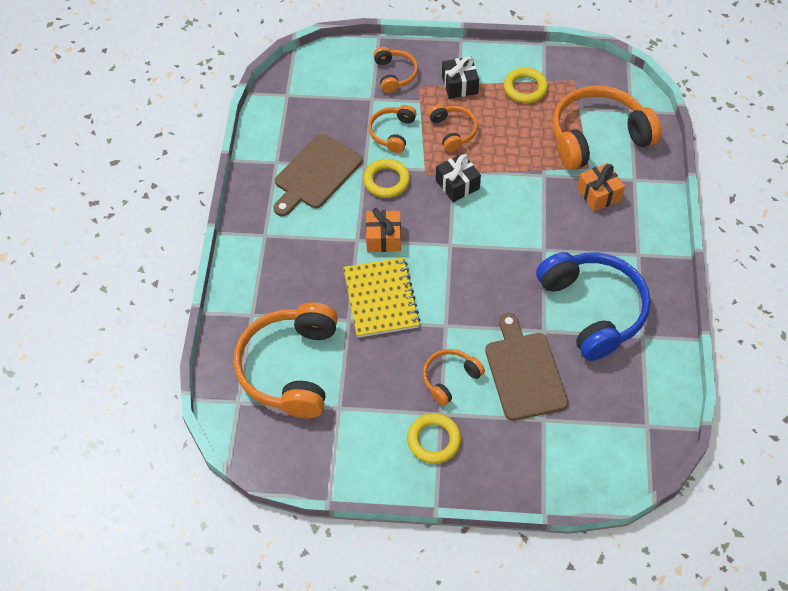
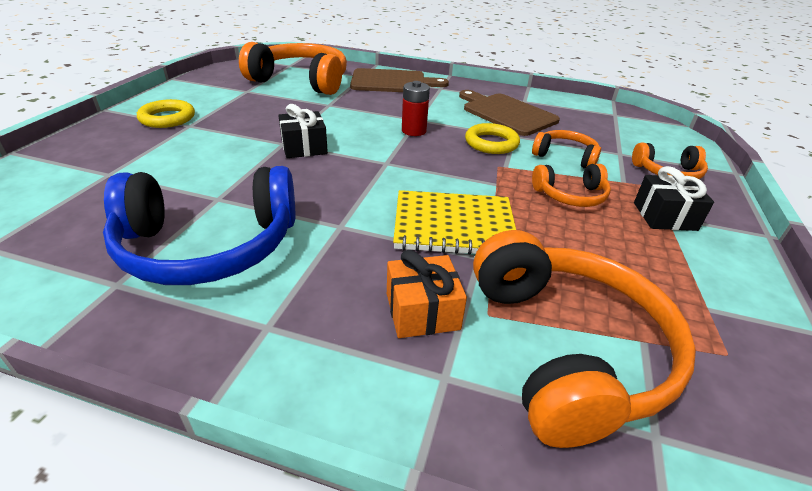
camera: 100 degrees right, 20 degrees down
yellow notebook [343,257,420,338] -> yellow notebook moved to [393,190,516,255]
orange gift [366,208,401,252] -> red battery [402,81,430,136]
orange headphones [423,349,485,406] -> none
black gift [436,153,481,202] -> black gift moved to [278,104,328,158]
brown cutting board [485,313,568,421] -> brown cutting board moved to [350,68,449,92]
yellow ring [504,68,548,103] -> none

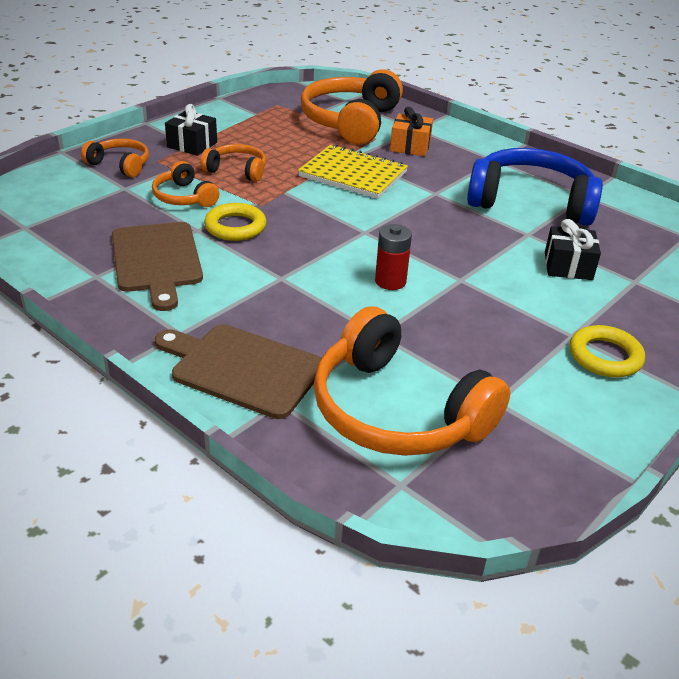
camera: 155 degrees left, 0 degrees up
black gift [278,104,328,158] -> black gift moved to [545,219,601,280]
red battery [402,81,430,136] -> red battery moved to [375,224,412,290]

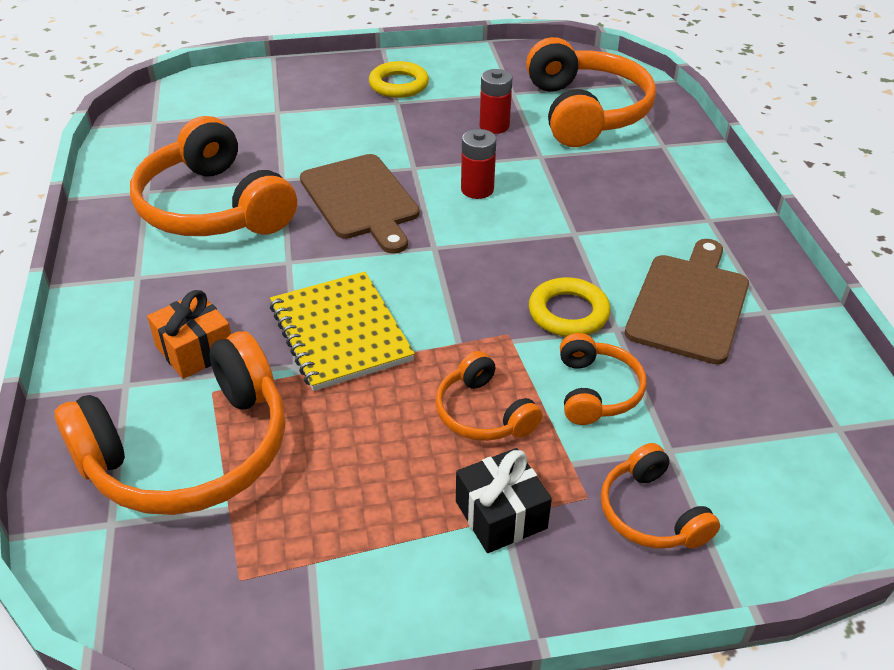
camera: 140 degrees left, 5 degrees up
brown cutting board [155,324,322,419] -> brown cutting board moved to [300,154,420,254]
blue headphones [467,148,603,226] -> orange headphones [130,116,297,236]
black gift [545,219,601,280] -> none
none -> red battery [480,69,512,134]

